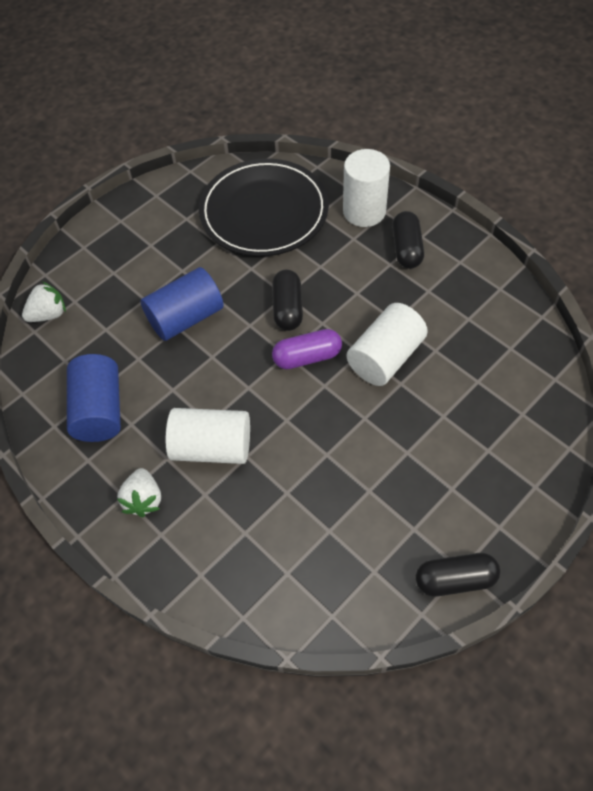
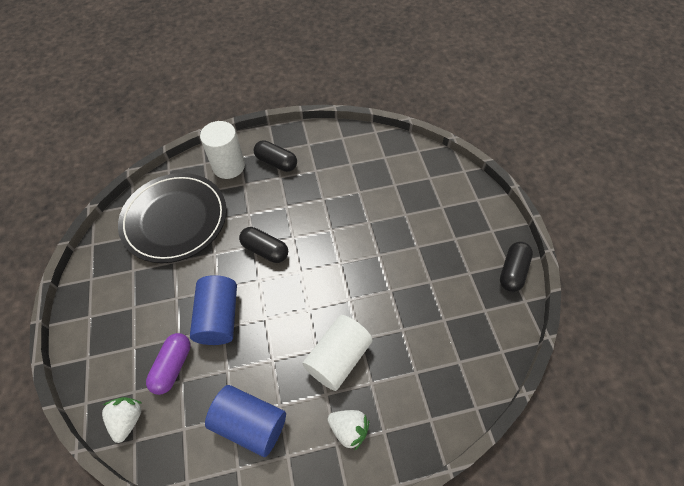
camera: 60 degrees left, 0 degrees up
purple capsule [272,329,342,369] -> purple capsule moved to [146,333,191,395]
white cylinder [347,303,428,386] -> none

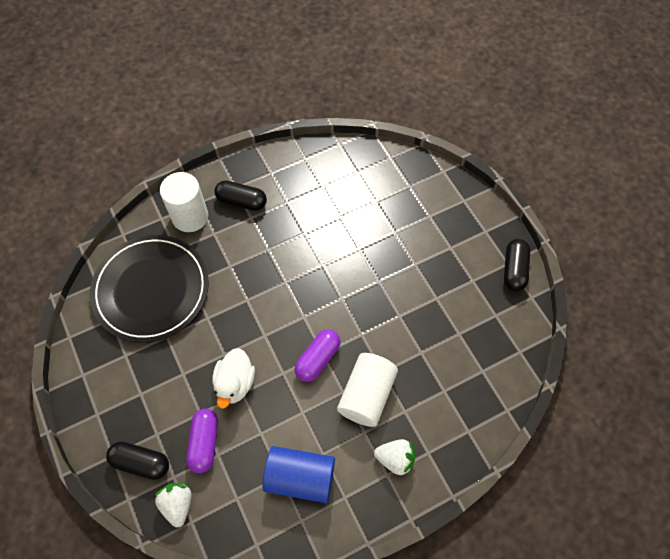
camera: 15 degrees left, 5 degrees up
blue cylinder [190,275,237,345] -> white duck [212,348,255,409]
black capsule [239,227,288,263] -> black capsule moved to [106,441,169,480]
none -> purple capsule [294,329,340,382]

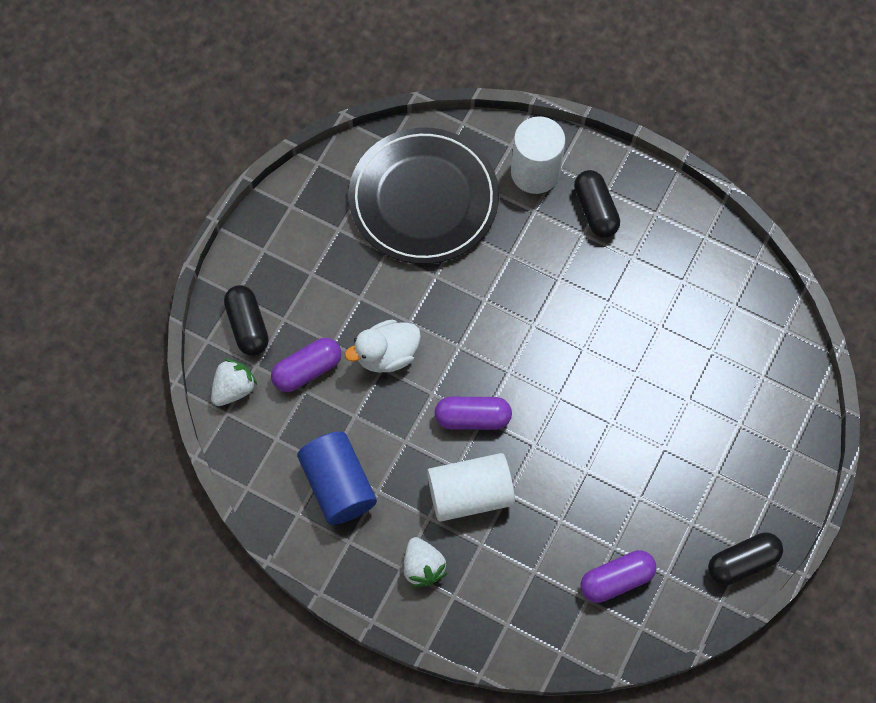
camera: 55 degrees right, 5 degrees up
none -> purple capsule [581,550,656,603]

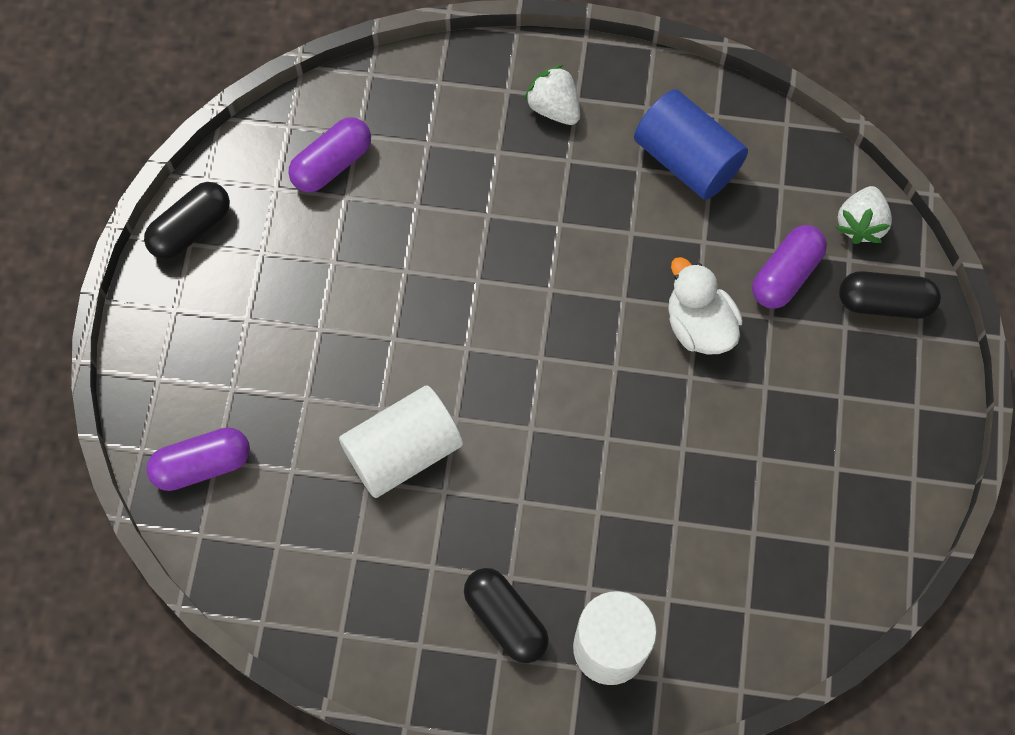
camera: 160 degrees right, 0 degrees up
black capsule [224,285,269,356] -> black capsule turned 45 degrees counterclockwise [839,271,941,319]
white duck [345,320,421,373] -> white duck turned 75 degrees counterclockwise [668,257,743,354]
black plate [349,127,499,264] -> none
white cylinder [427,453,515,522] -> white cylinder moved to [339,386,463,498]
purple capsule [434,397,512,430] -> purple capsule moved to [146,427,250,491]

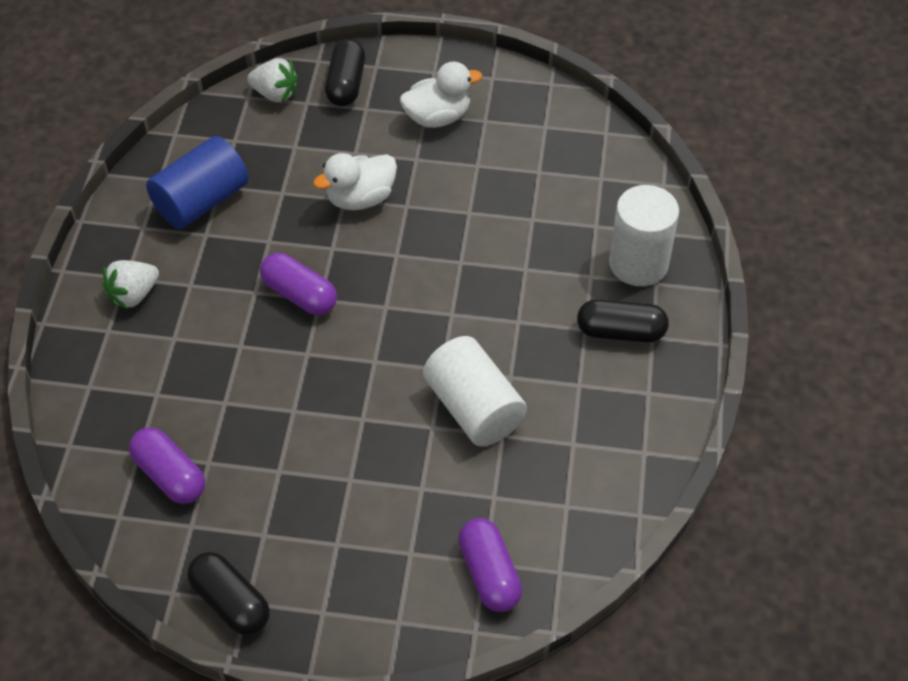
camera: 90 degrees left, 15 degrees down
black capsule [464,568,549,663] -> black capsule turned 45 degrees clockwise [577,299,669,343]
purple capsule [752,225,827,309] -> purple capsule moved to [260,253,337,315]
none -> white duck [400,62,482,128]

